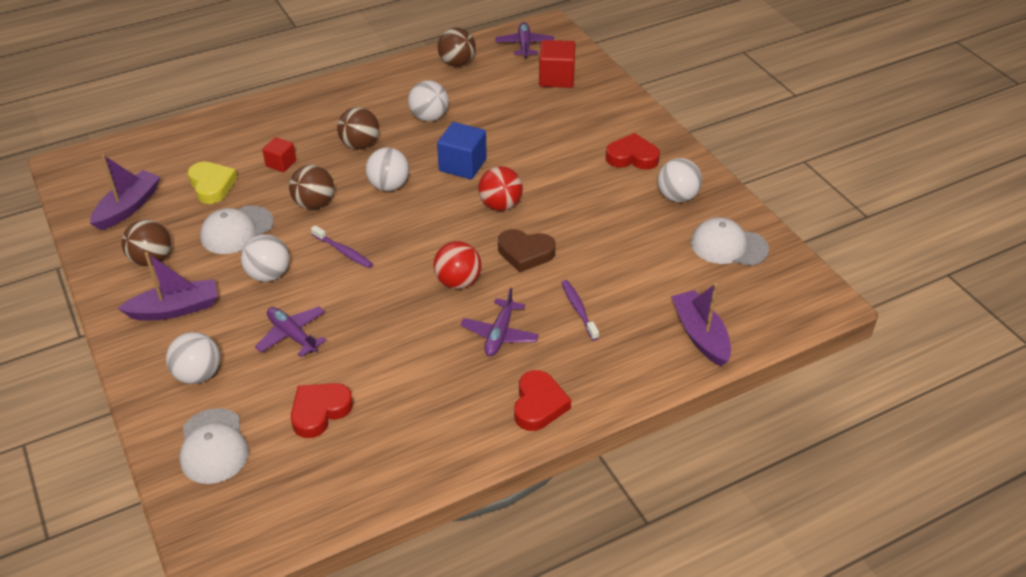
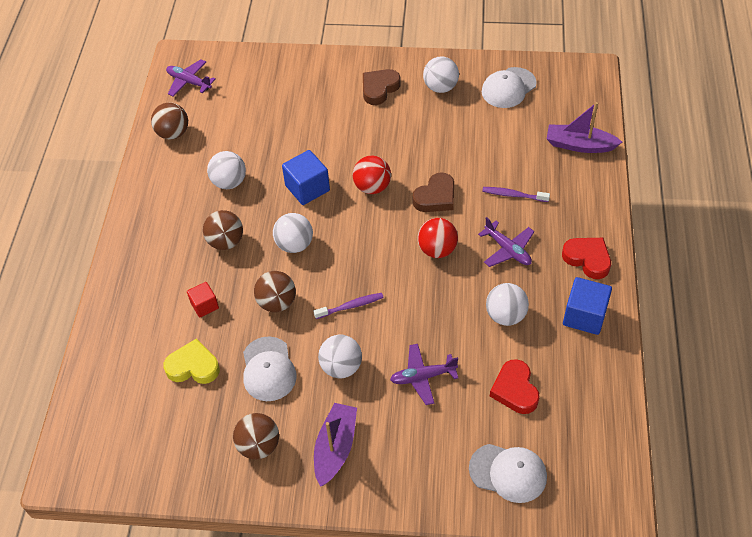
camera: 55 degrees left, 10 degrees up
purple boat [90,154,160,230] -> none
white ball [166,332,220,384] -> white ball moved to [486,283,529,326]
red cube [539,40,575,88] -> none
red heart [606,133,660,170] -> brown heart [363,69,401,105]
none -> blue cube [563,277,612,335]

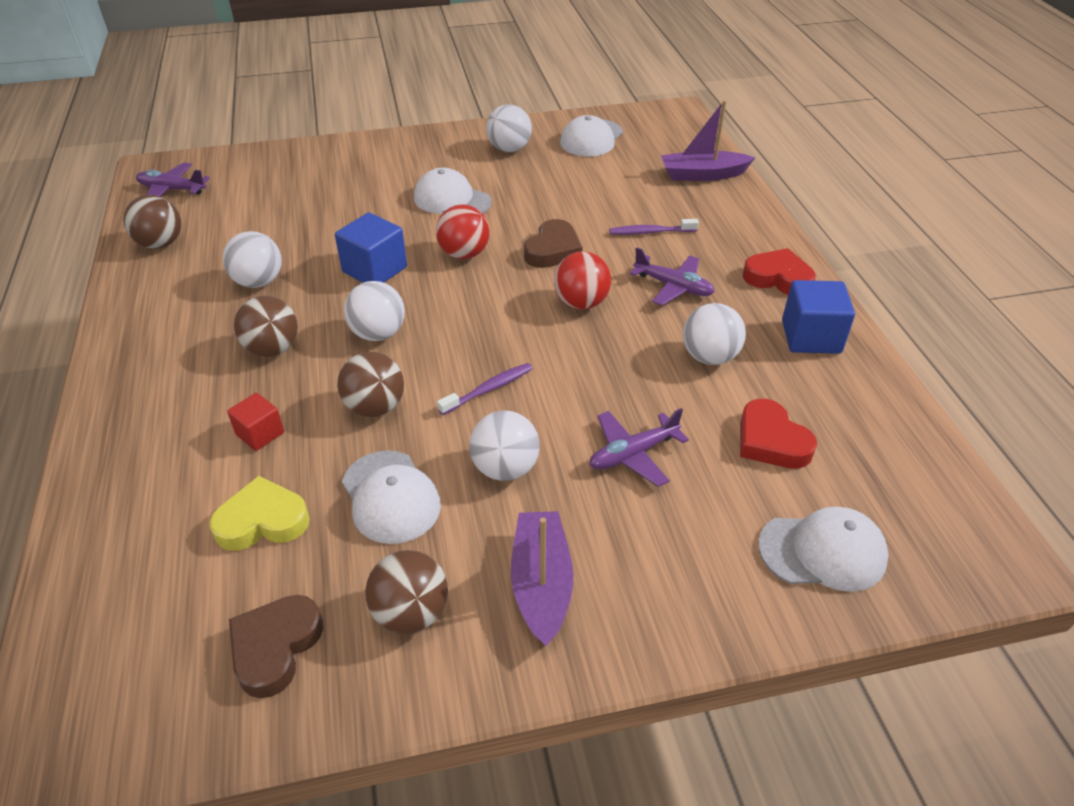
camera: 20 degrees left, 10 degrees down
brown heart [363,69,401,105] -> brown heart moved to [229,595,323,698]
none -> white cap [414,168,492,214]

